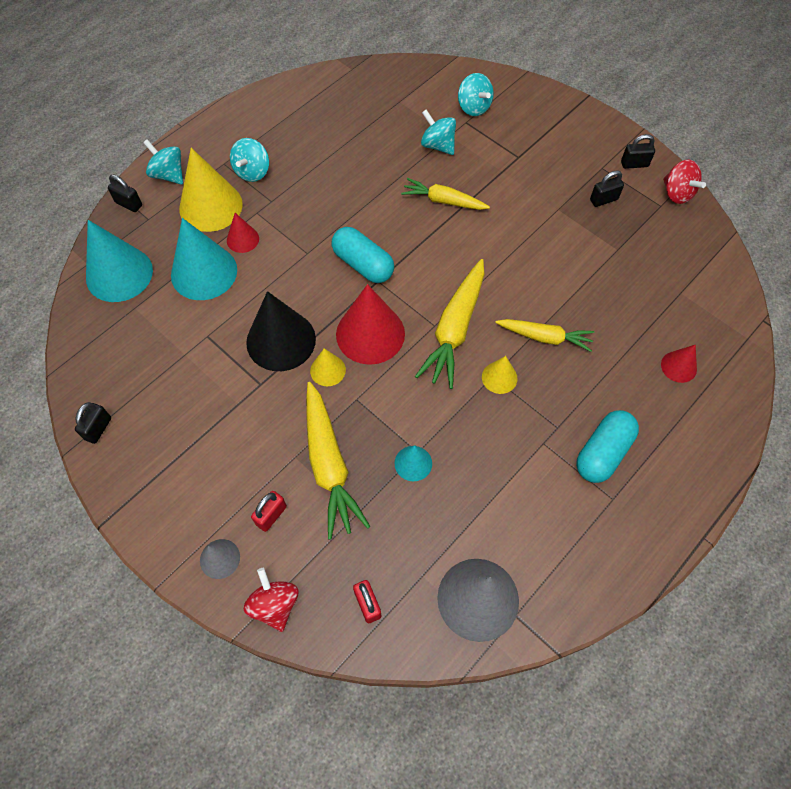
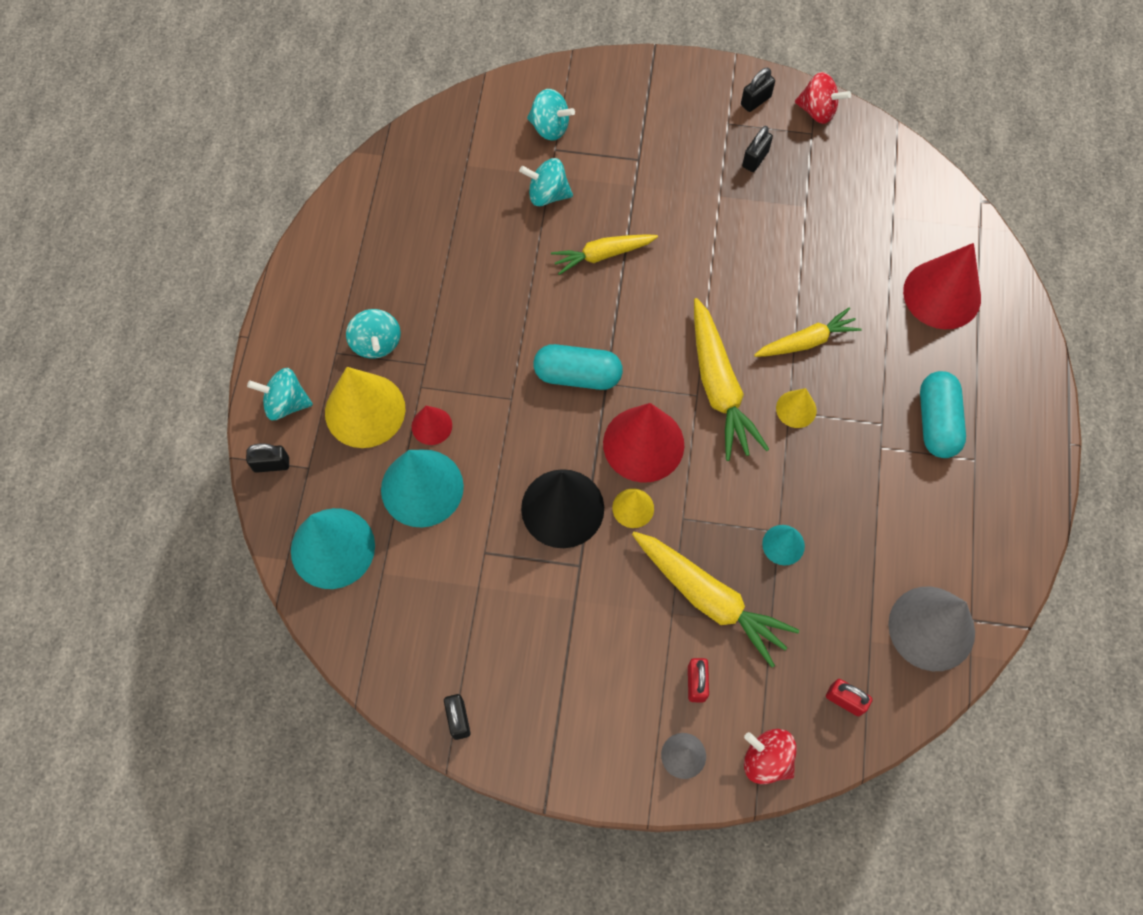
camera: 35 degrees left, 5 degrees up
red cone [661,344,697,383] -> red cone [903,243,981,329], size x1.99

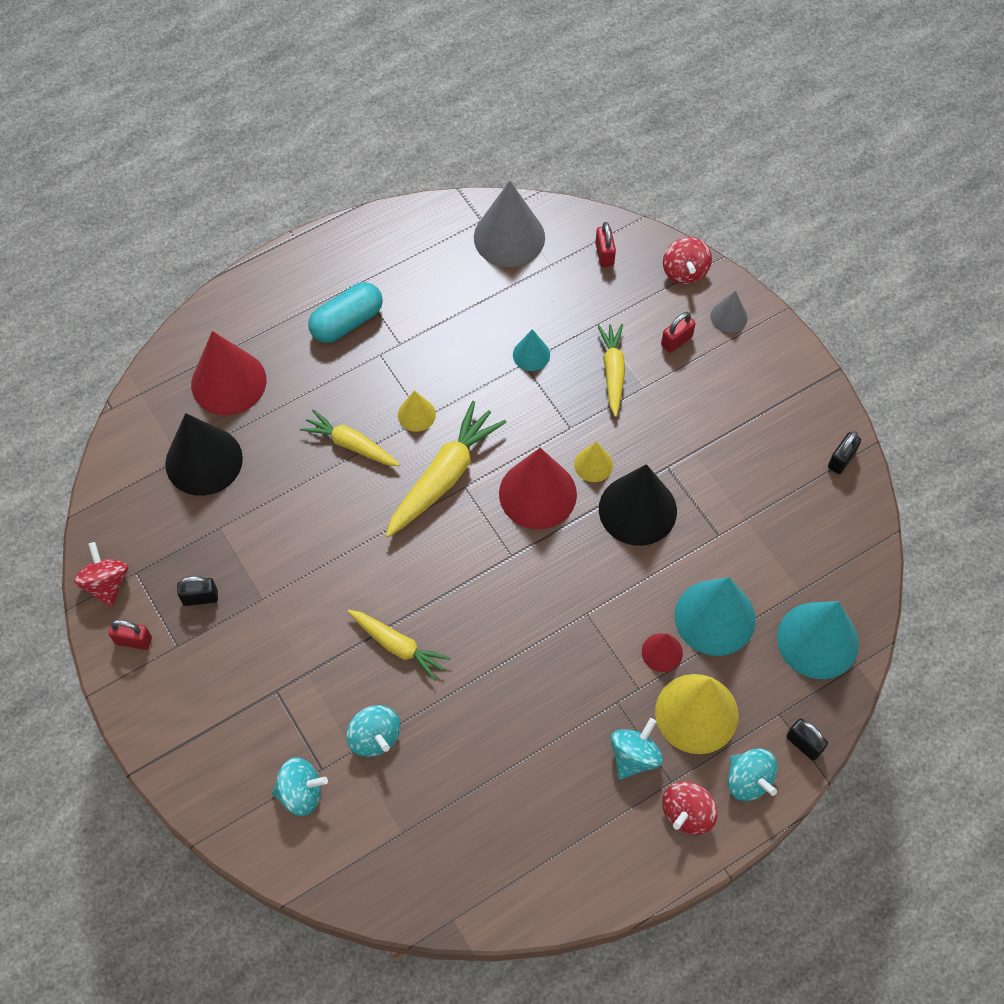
camera: 130 degrees left, 5 degrees down
turquoise spinning top [527,89,575,141] -> turquoise spinning top turned 105 degrees clockwise [271,757,328,816]
turquoise capsule [534,344,623,390] -> none
yellow carrot [632,532,800,668] -> yellow carrot [597,324,625,417], size x0.64
black padlock [741,68,775,112] -> red padlock [108,619,152,650]
none -> black cone [165,413,243,496]
none -> red spinning top [662,781,718,835]

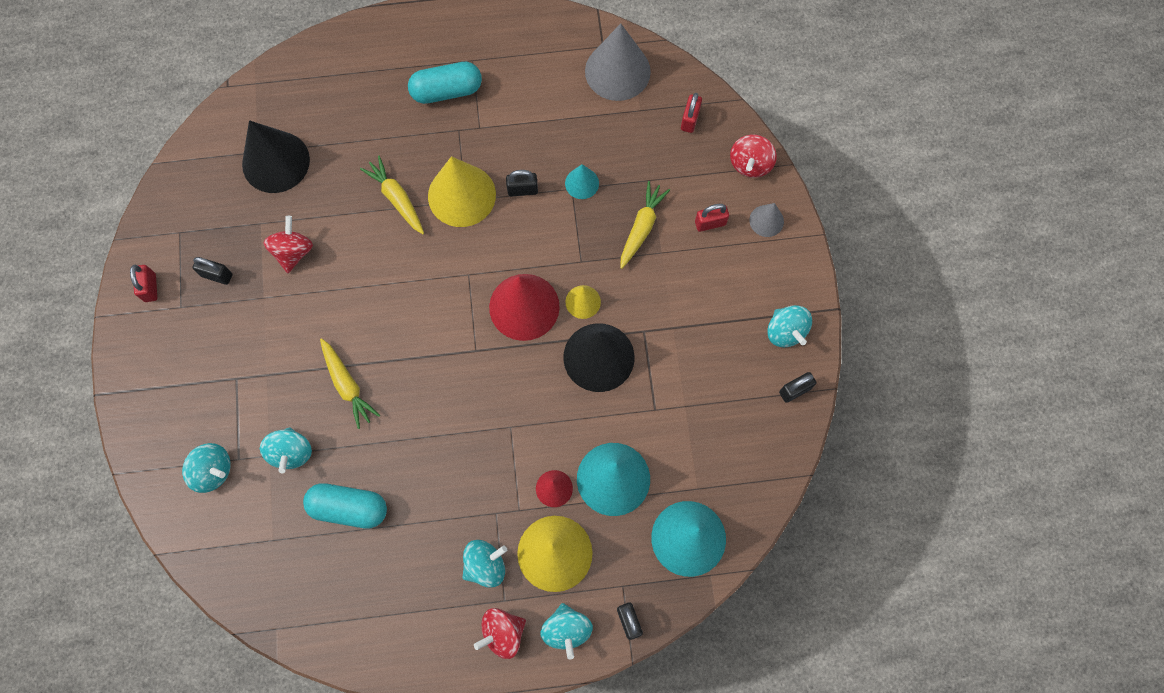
camera: 25 degrees right, 10 degrees up
red spinning top [74,542,128,607] -> red spinning top moved to [263,216,313,273]
red padlock [108,619,152,650] -> red padlock turned 45 degrees clockwise [130,265,157,302]
red cone [191,331,266,415] -> none
yellow carrot [386,401,507,537] -> none
yellow cone [398,390,436,432] -> yellow cone [428,156,496,227], size x1.99
none -> turquoise capsule [303,483,387,529]
none -> black padlock [506,170,538,197]
none -> turquoise spinning top [767,305,812,348]

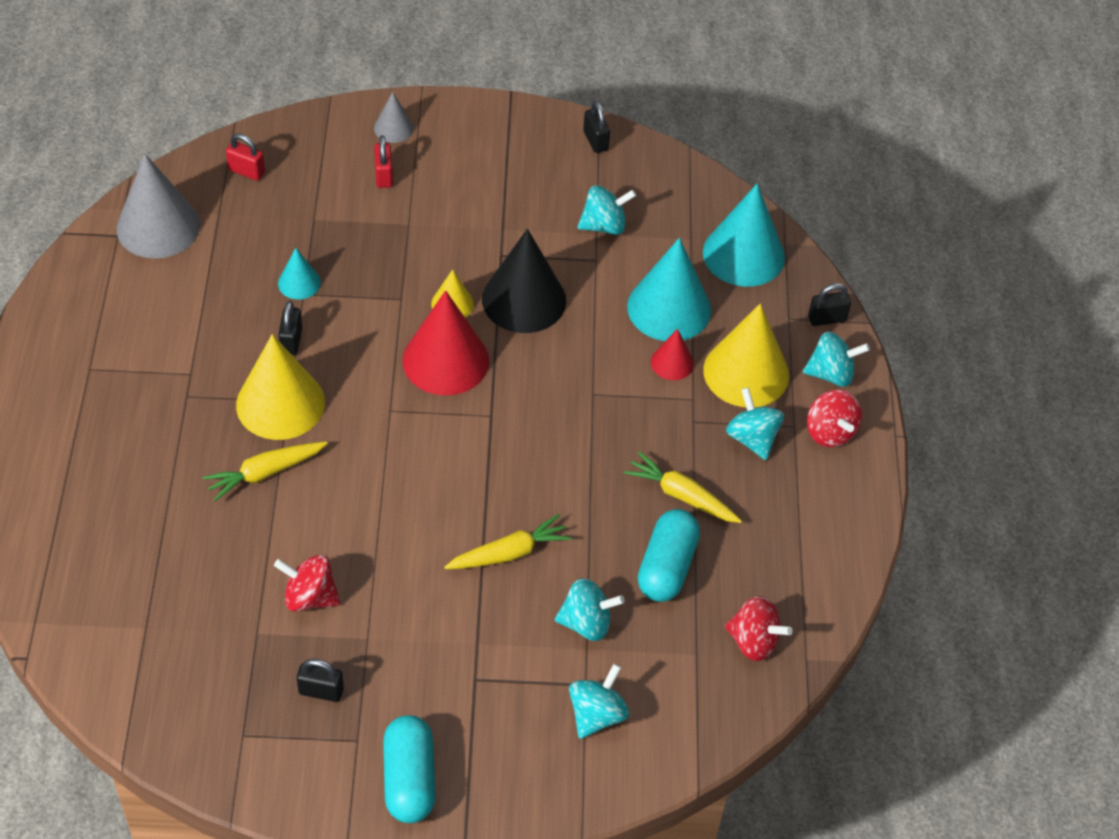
camera: 85 degrees left, 20 degrees down
red padlock [130,265,157,302] -> none
black padlock [192,257,232,285] -> black padlock turned 75 degrees clockwise [297,659,344,702]
black cone [242,120,310,193] -> none
turquoise capsule [408,62,482,104] -> turquoise capsule moved to [383,715,436,823]
yellow carrot [620,181,670,269] -> yellow carrot moved to [624,451,742,523]
red spinning top [730,135,777,178] -> red spinning top moved to [725,596,792,661]
turquoise spinning top [767,305,812,348] -> turquoise spinning top moved to [577,185,636,235]

